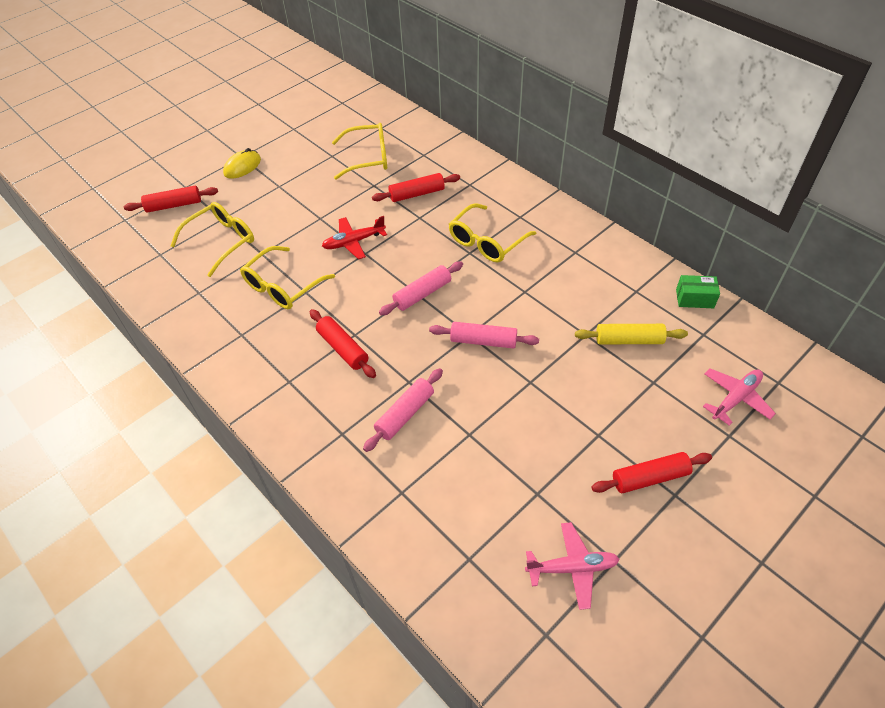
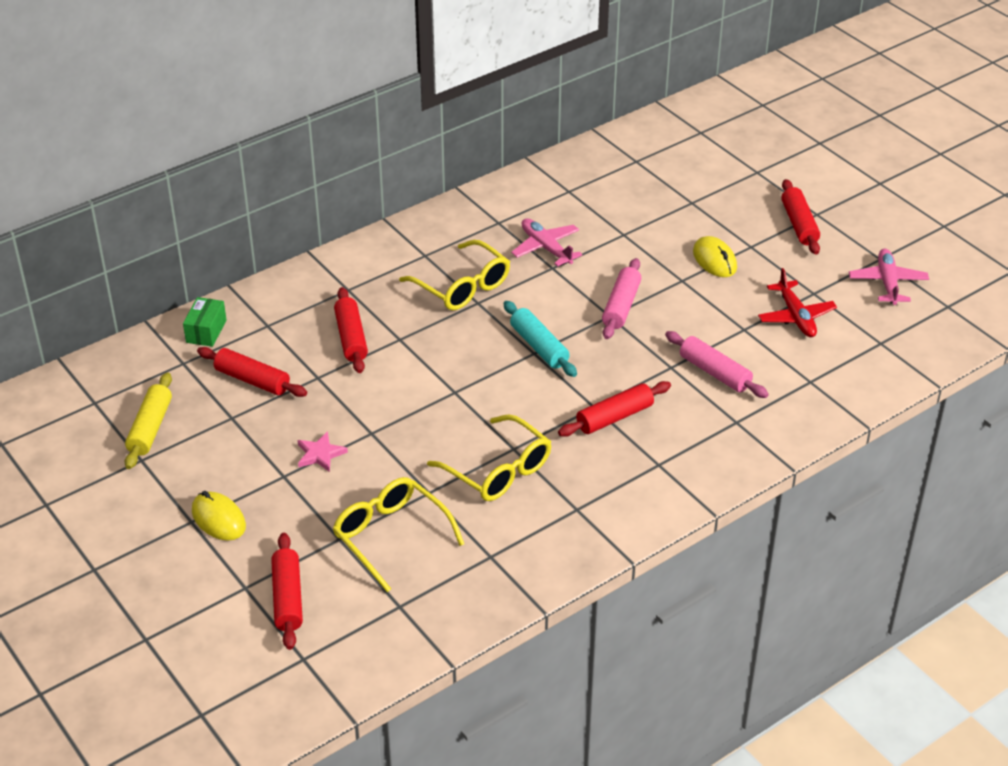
camera: 85 degrees left, 10 degrees down
red plane [322,216,387,259] -> red plane moved to [758,268,837,337]
yellow glasses [332,123,387,180] -> red rolling pin [197,347,307,397]
pink rolling pin [379,261,463,315] -> turquoise rolling pin [504,301,577,377]
yellow rolling pin [575,324,688,344] -> yellow rolling pin moved to [125,372,172,469]
green box [676,275,720,308] -> green box moved to [183,297,227,347]
pink plane [703,368,776,426] -> pink plane moved to [511,218,582,267]
none -> pink star [298,431,348,472]
none -> yellow mouse [693,236,737,277]

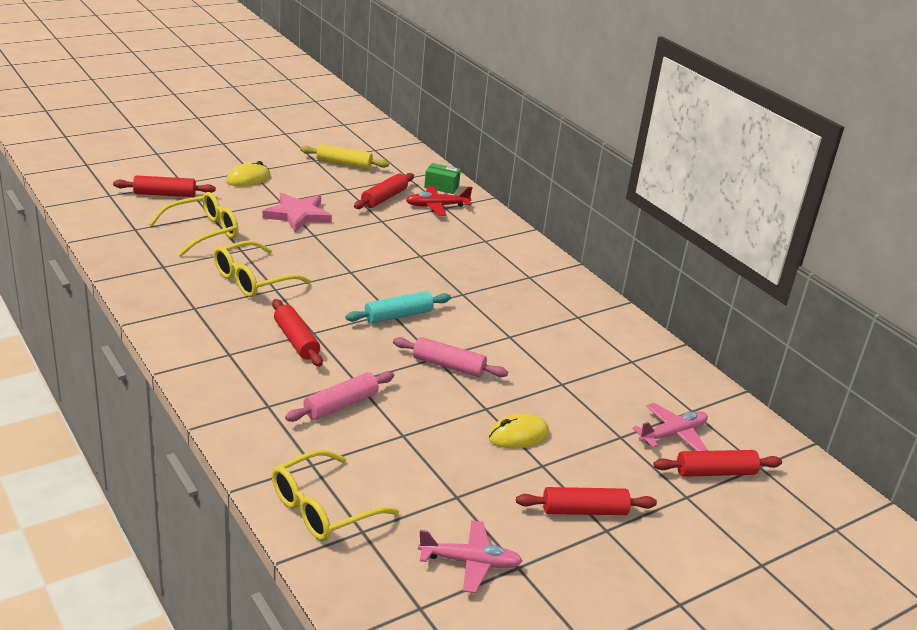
camera: 90 degrees right, 10 degrees down
pink star [298,431,348,472] -> pink star [263,193,332,232], size x1.79
red rolling pin [334,287,368,373] -> red rolling pin moved to [653,450,782,477]
yellow glasses [399,240,510,310] -> yellow glasses moved to [272,450,399,541]
pink plane [511,218,582,267] -> pink plane moved to [632,403,708,451]
red plane [758,268,837,337] -> red plane moved to [406,186,473,216]

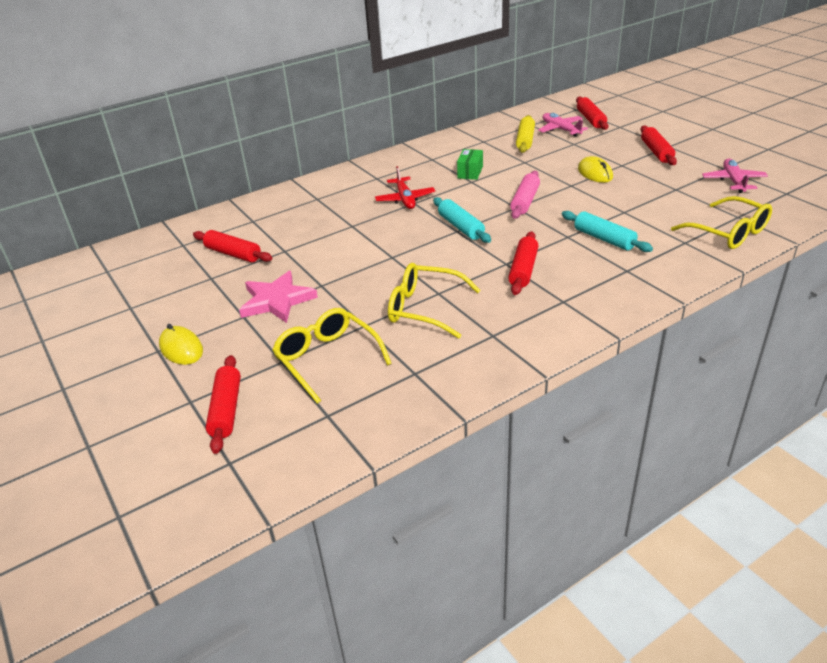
camera: 85 degrees left, 5 degrees up
yellow glasses [213,240,311,297] -> yellow glasses turned 150 degrees clockwise [388,263,481,339]
red rolling pin [272,299,323,367] -> red rolling pin turned 45 degrees counterclockwise [508,231,538,295]
pink rolling pin [285,371,394,422] -> turquoise rolling pin [562,211,653,252]
yellow rolling pin [300,144,389,169] -> yellow rolling pin moved to [516,115,535,153]
red plane [406,186,473,216] -> red plane moved to [375,166,435,209]
green box [424,163,461,194] -> green box moved to [457,149,483,180]

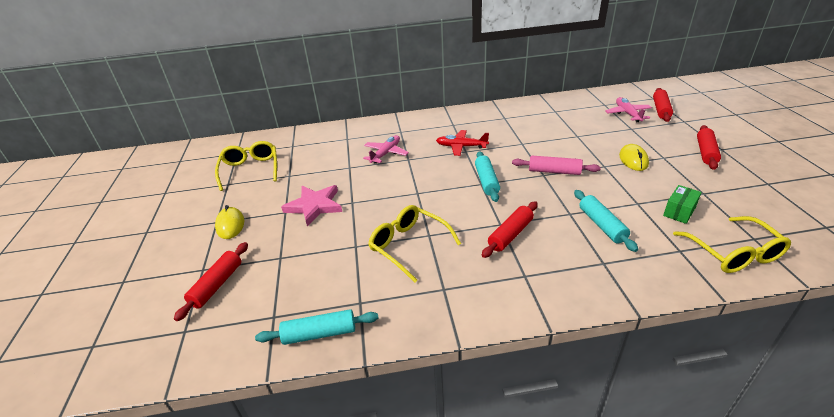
camera: 25 degrees right, 0 degrees up
red rolling pin [193,230,272,263] -> none
yellow glasses [272,308,392,404] -> yellow glasses moved to [215,141,277,191]
red plane [375,166,435,209] -> red plane turned 90 degrees clockwise [436,130,489,156]
green box [457,149,483,180] -> green box moved to [663,185,702,224]
pink rolling pin [510,171,540,219] -> pink rolling pin turned 60 degrees clockwise [512,156,601,175]
yellow rolling pin [516,115,535,153] -> none
pink plane [702,159,768,193] -> pink plane moved to [363,135,409,164]
none -> turquoise rolling pin [255,309,379,345]

